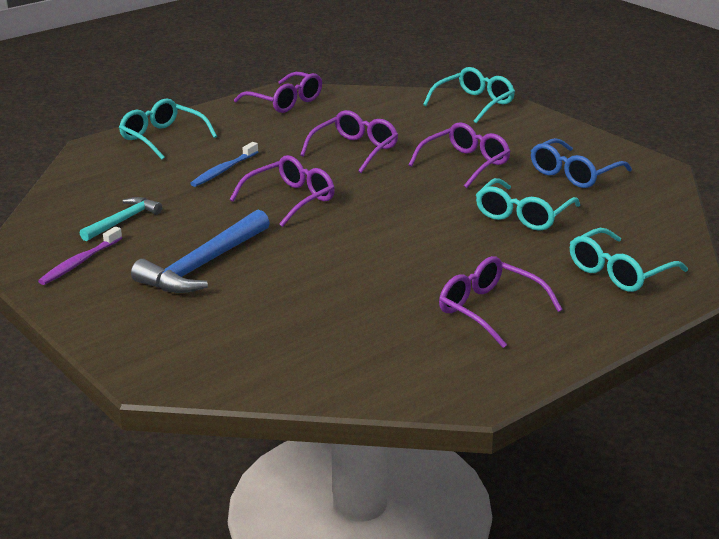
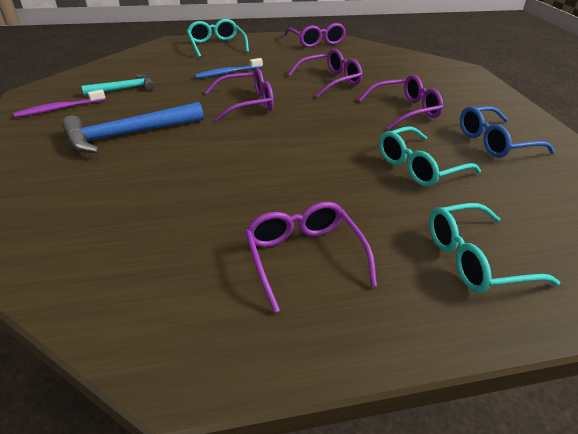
camera: 25 degrees right, 10 degrees up
turquoise glasses [423,67,515,123] -> none

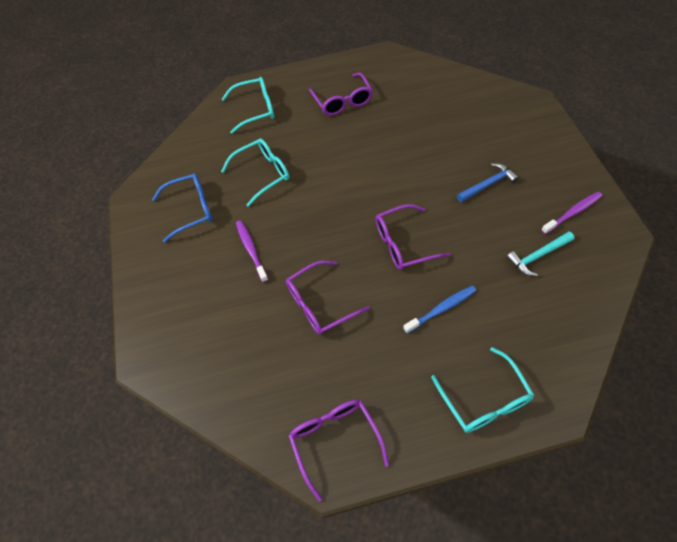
camera: 175 degrees left, 20 degrees up
blue hammer [62,102,204,153] -> blue hammer [457,163,519,202], size x0.59
purple glasses [358,75,443,130] -> purple toothbrush [236,220,268,282]

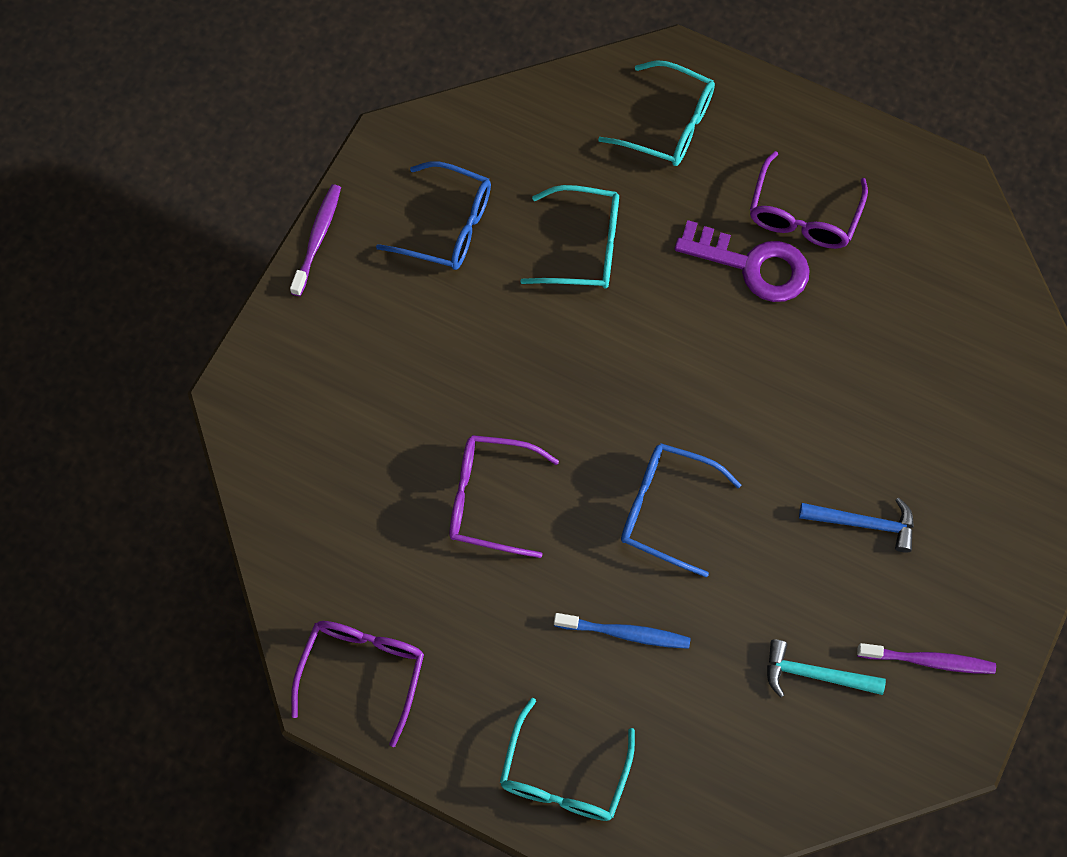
camera: 35 degrees right, 10 degrees up
purple toothbrush [236,220,268,282] -> purple toothbrush moved to [290,184,341,296]
purple glasses [375,204,451,270] -> blue glasses [621,443,741,577]
none -> purple key [675,220,810,302]

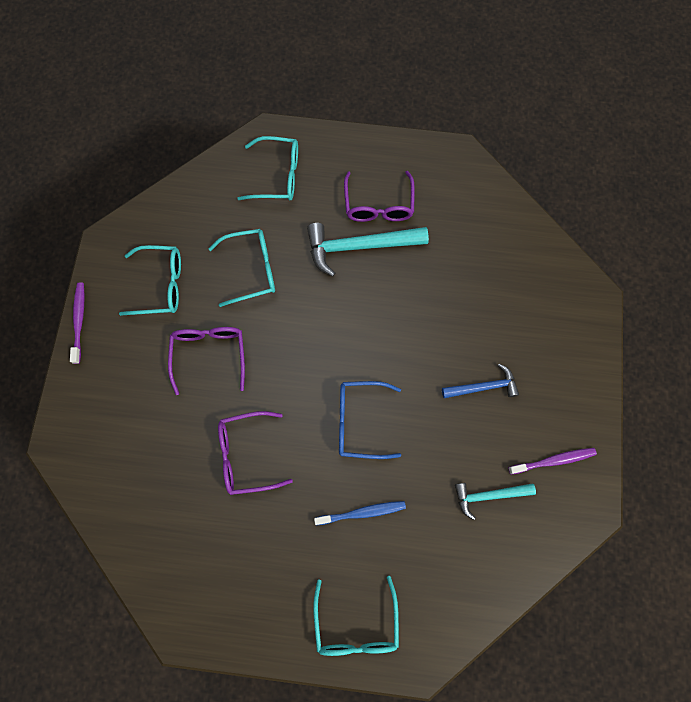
camera: 20 degrees left, 5 degrees up
purple glasses [291,621,424,747] -> purple glasses moved to [168,327,245,395]
blue glasses [376,161,491,270] -> turquoise glasses [119,245,181,316]
purple key [675,220,810,302] -> turquoise hammer [307,223,429,277]

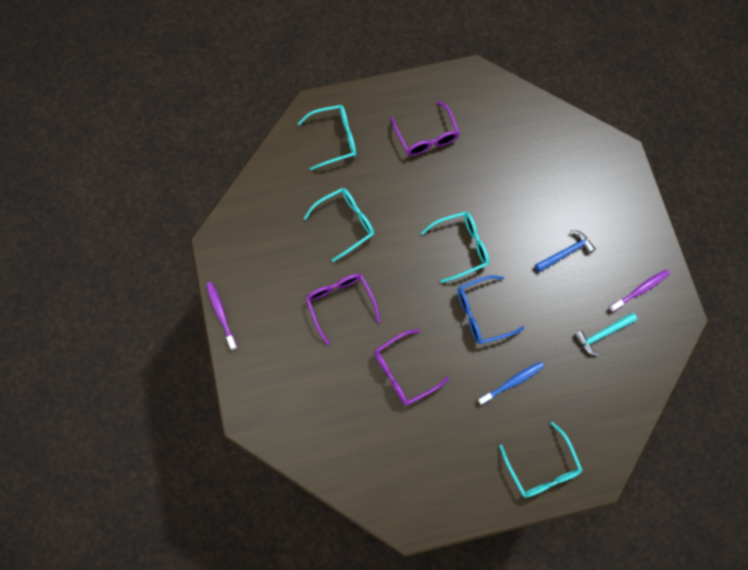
camera: 20 degrees left, 0 degrees up
turquoise glasses [119,245,181,316] -> turquoise glasses moved to [421,211,489,283]
turquoise hammer [307,223,429,277] -> none

